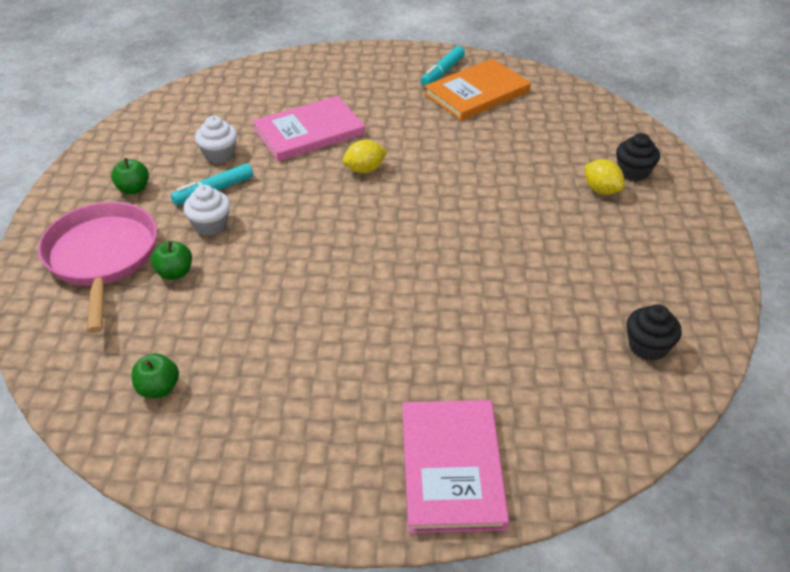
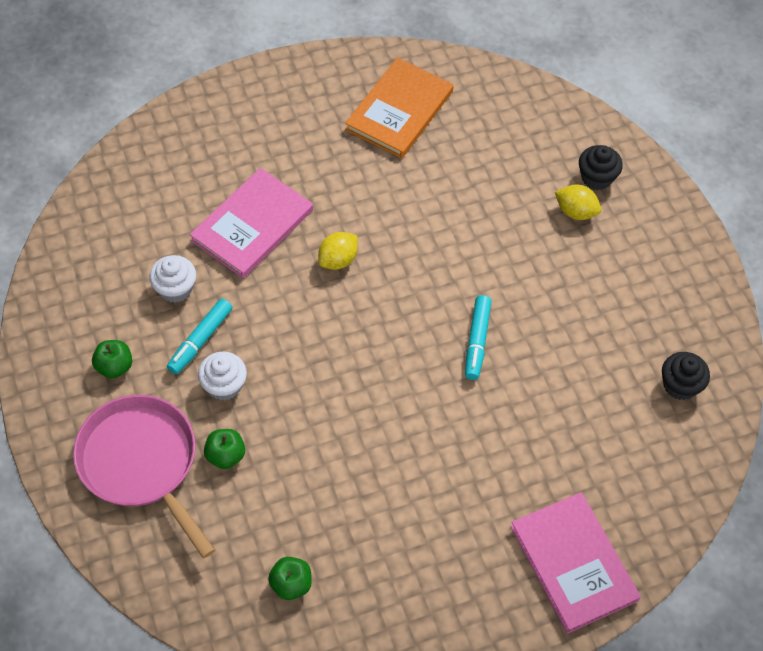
camera: 25 degrees left, 15 degrees up
turquoise marker [421,46,465,86] -> turquoise marker moved to [465,295,492,380]

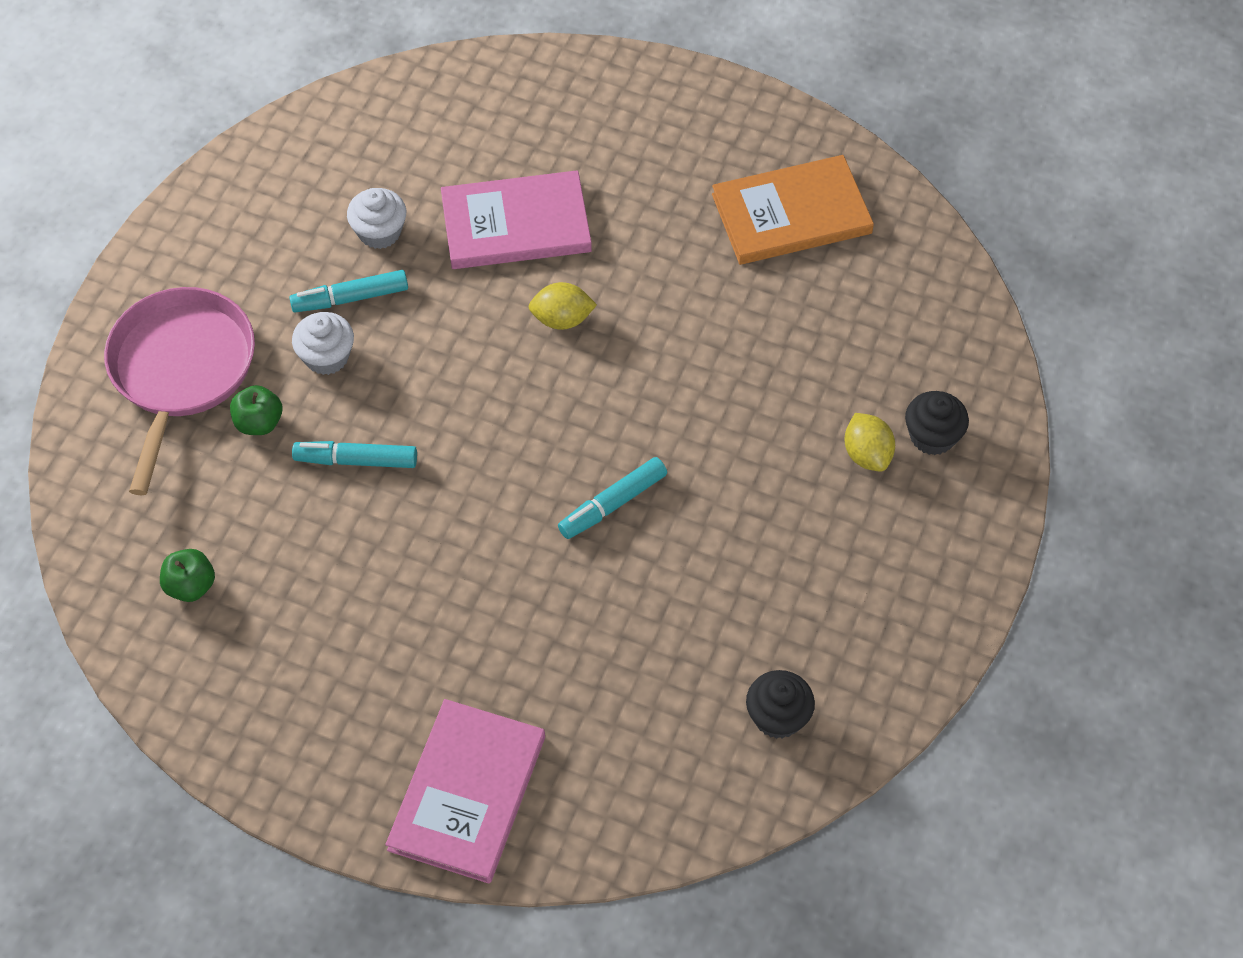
camera: 45 degrees right, 0 degrees up
green apple [92,340,132,379] -> none
none -> turquoise marker [292,441,417,468]

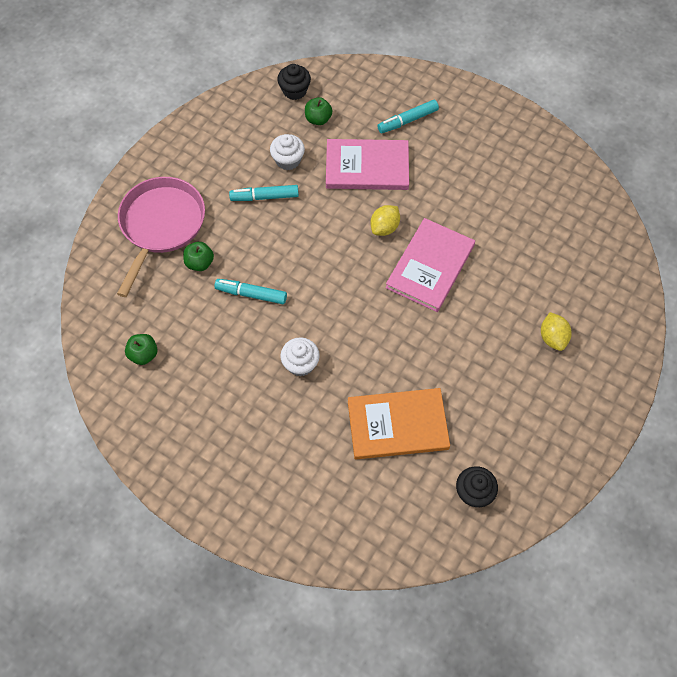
camera: 10 degrees right, 5 degrees up
white cupcake [292,312,354,375] -> white cupcake moved to [280,337,320,376]
pink book [385,699,545,884] -> pink book moved to [386,218,475,312]
yellow lemon [528,282,597,330] -> yellow lemon turned 60 degrees counterclockwise [370,205,400,236]
turquoise marker [558,457,667,539] -> turquoise marker moved to [377,100,439,133]
orange book [712,155,874,265] -> orange book moved to [348,388,450,460]
black cupcake [905,391,969,455] -> black cupcake moved to [277,64,311,100]
none -> green apple [305,97,333,125]

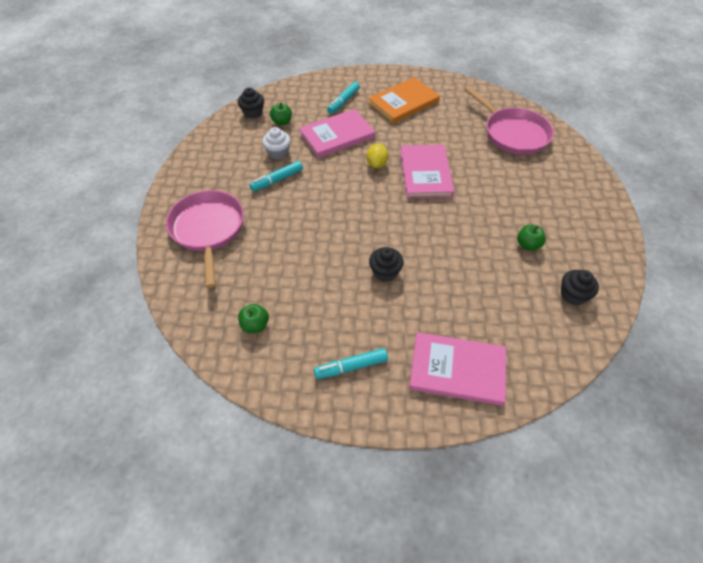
camera: 30 degrees left, 10 degrees down
green apple [183,242,214,271] -> green apple moved to [517,224,546,251]
turquoise marker [215,279,287,304] -> turquoise marker moved to [314,348,388,379]
white cupcake [280,337,320,376] -> black cupcake [369,247,403,282]
orange book [348,388,450,460] -> orange book moved to [368,77,440,124]
yellow lemon [541,312,572,351] -> none
none -> pink book [409,332,506,406]
none -> pink pan [465,86,554,155]

